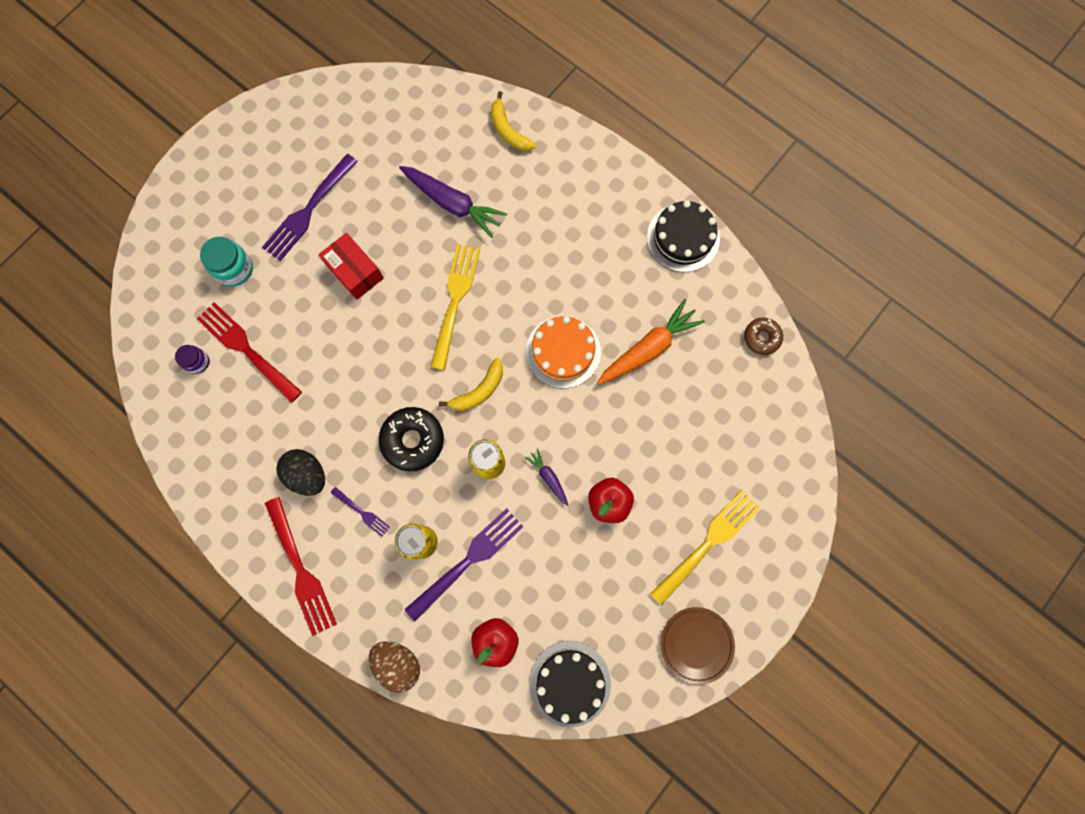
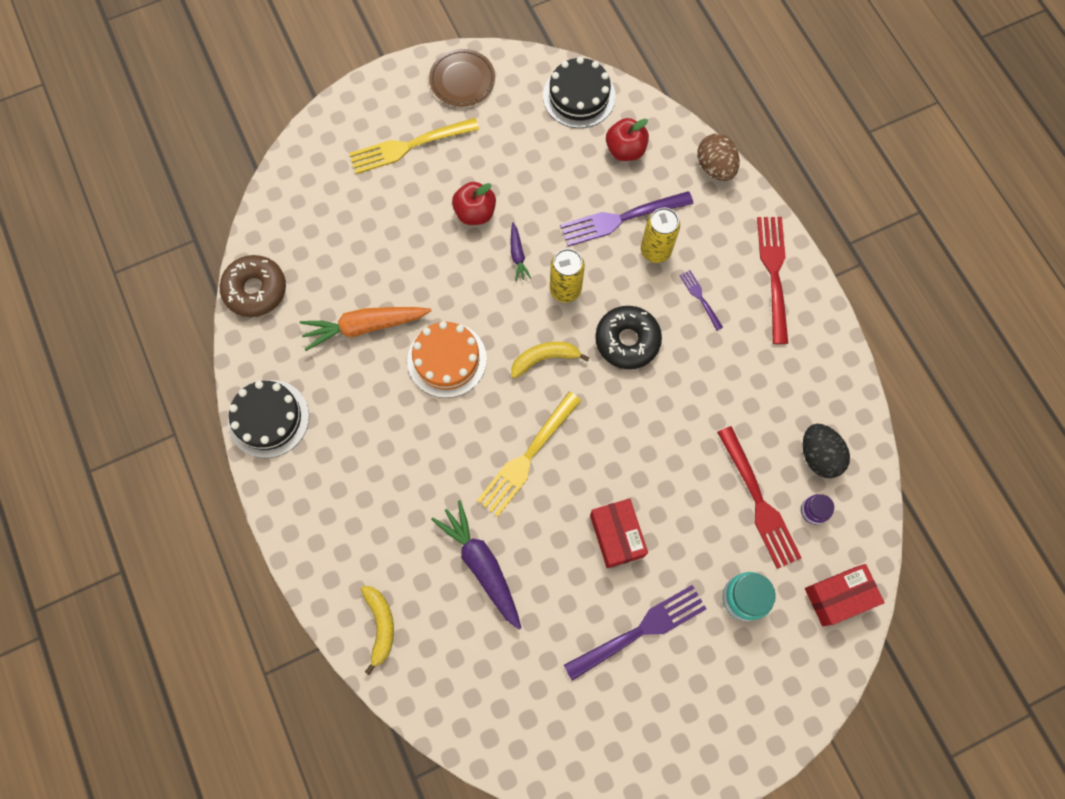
camera: 155 degrees left, 5 degrees down
black egg [276,449,325,496] -> black egg moved to [803,424,850,478]
brown donut [744,318,783,355] -> brown donut [220,255,286,317], size x1.63
none -> red box [805,564,885,626]

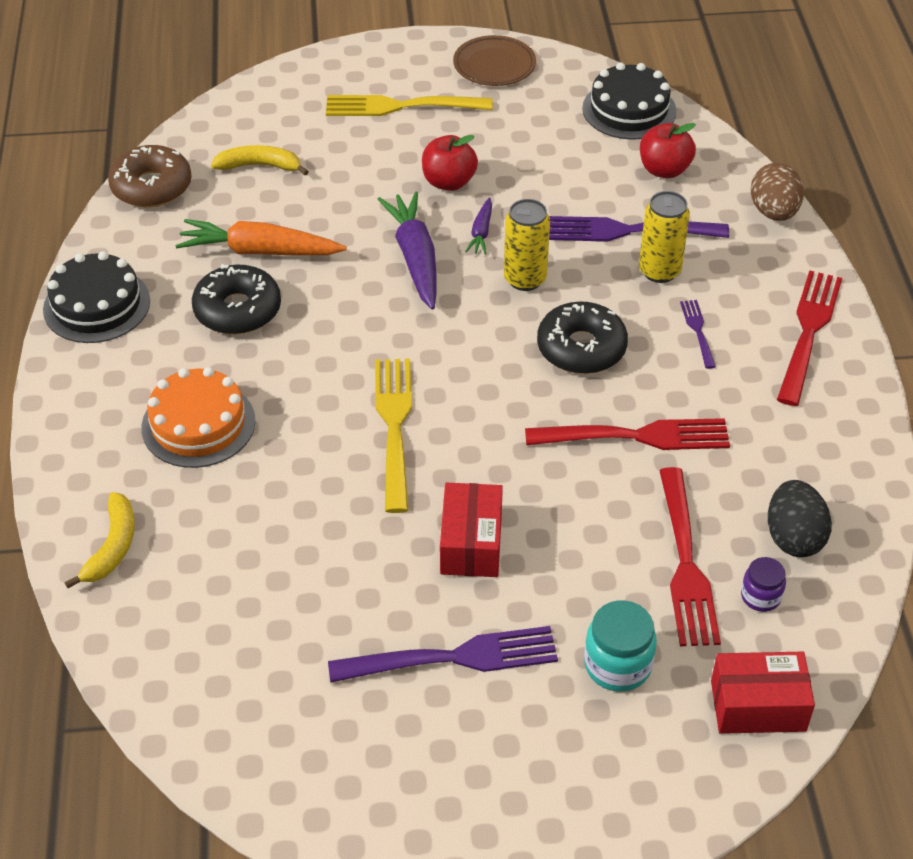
camera: 20 degrees right, 25 degrees down
orange cake [407,321,487,398] -> orange cake moved to [141,367,255,468]
purple carrot [431,500,521,630] -> purple carrot moved to [378,191,436,309]
yellow fork [477,391,582,517] -> yellow fork turned 120 degrees clockwise [375,358,412,513]
yellow banana [511,342,590,379] -> yellow banana moved to [211,145,309,176]
none -> black donut [192,264,281,334]
none -> red fork [525,418,730,450]

